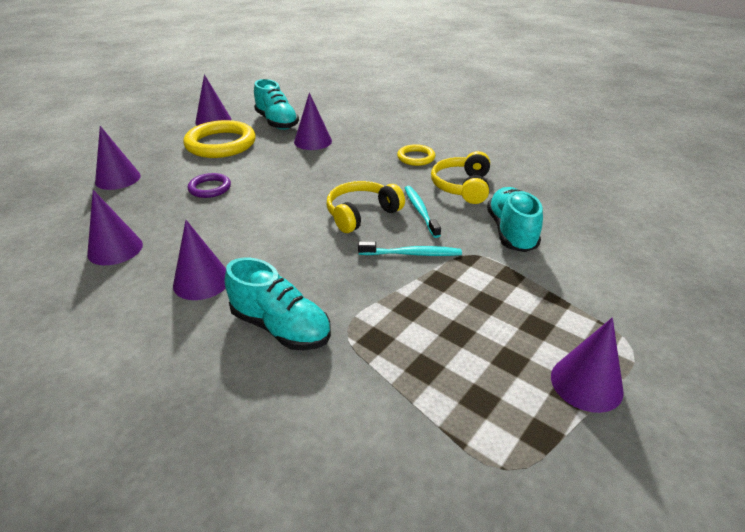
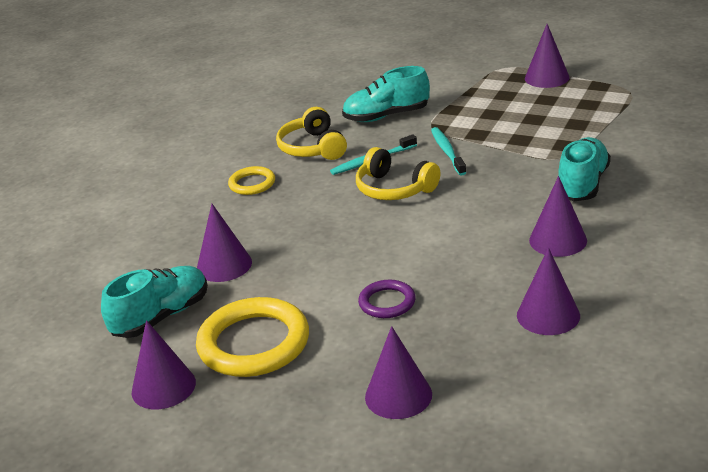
camera: 100 degrees left, 5 degrees down
yellow headphones [431,151,490,204] -> yellow headphones turned 75 degrees clockwise [276,107,347,160]

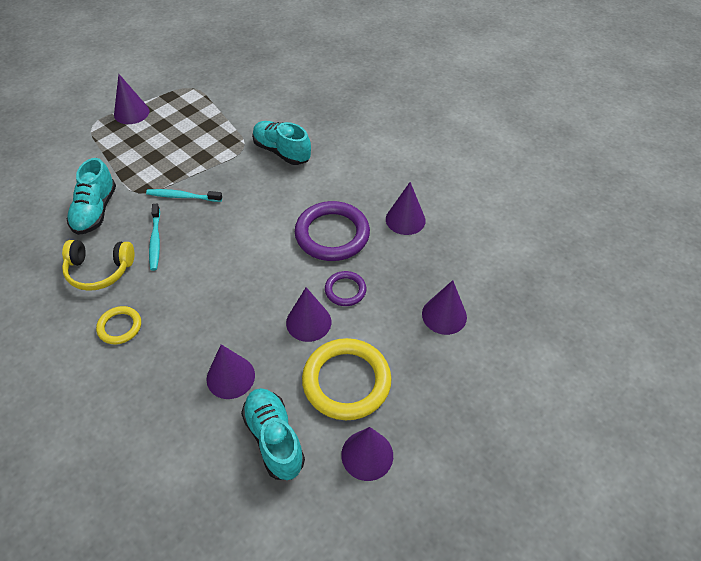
camera: 75 degrees left, 20 degrees up
yellow headphones [356,147,440,200] -> none
purple cone [529,176,587,257] -> purple cone moved to [286,287,331,342]
none -> purple ring [295,201,370,261]

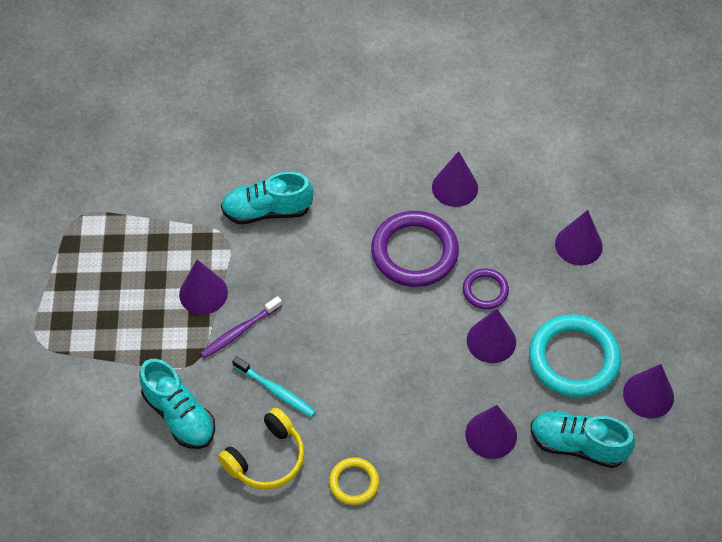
camera: 45 degrees left, 5 degrees up
purple cone [114,74,150,124] -> purple cone moved to [179,260,228,315]
turquoise toothbrush [146,189,222,202] -> purple toothbrush [200,296,282,359]
yellow ring [302,338,392,420] -> turquoise ring [529,314,621,398]

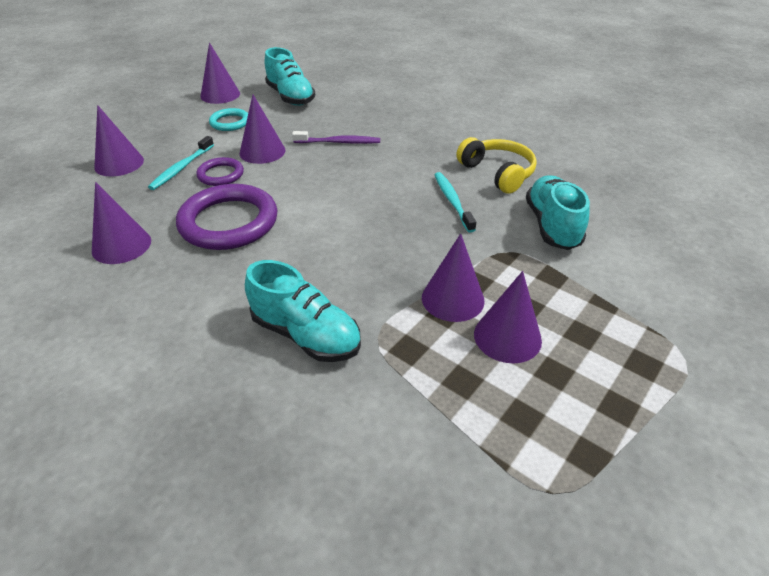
camera: 140 degrees left, 15 degrees down
purple toothbrush [200,296,282,359] -> purple toothbrush moved to [292,131,380,144]
yellow headphones [218,408,305,490] -> yellow headphones turned 60 degrees clockwise [456,137,537,194]
yellow ring [329,458,379,505] -> none
purple cone [465,405,517,459] -> purple cone moved to [474,271,542,363]
turquoise ring [529,314,621,398] -> turquoise ring [209,108,248,131], size x0.52
none -> turquoise toothbrush [148,136,214,190]

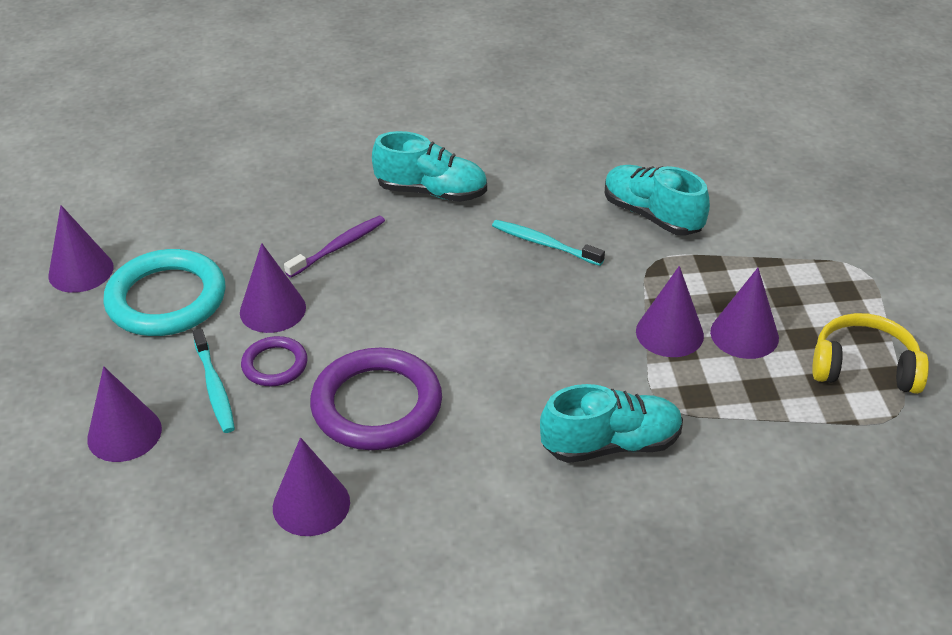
camera: 45 degrees left, 0 degrees up
turquoise ring [209,108,248,131] -> turquoise ring [103,249,226,336], size x1.92
turquoise shoe [265,47,315,106] -> turquoise shoe moved to [372,131,487,202]
yellow headphones [456,137,537,194] -> yellow headphones moved to [812,313,929,394]

